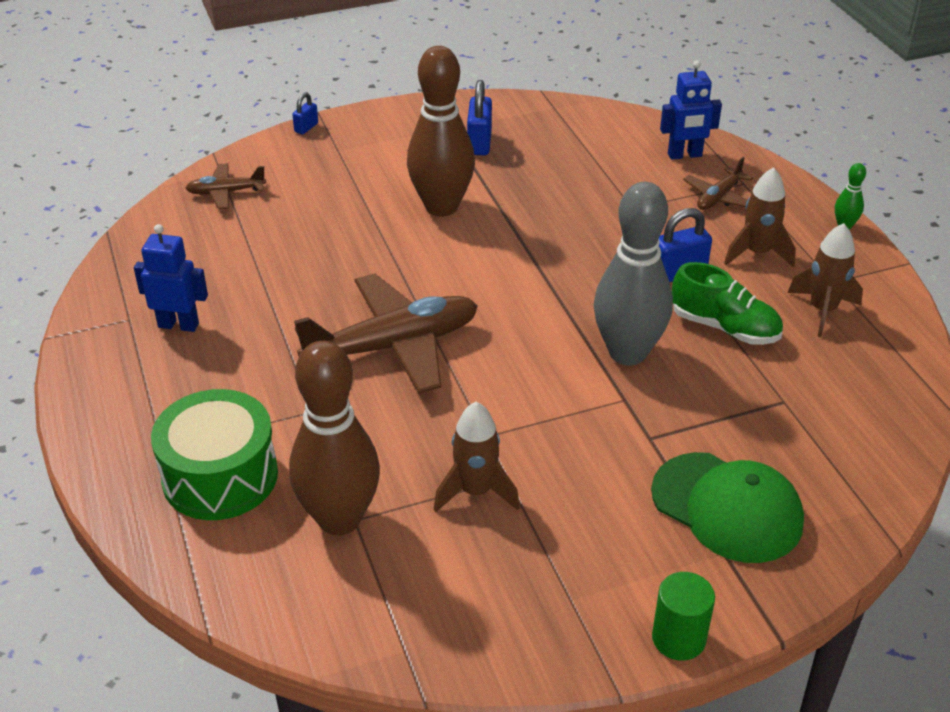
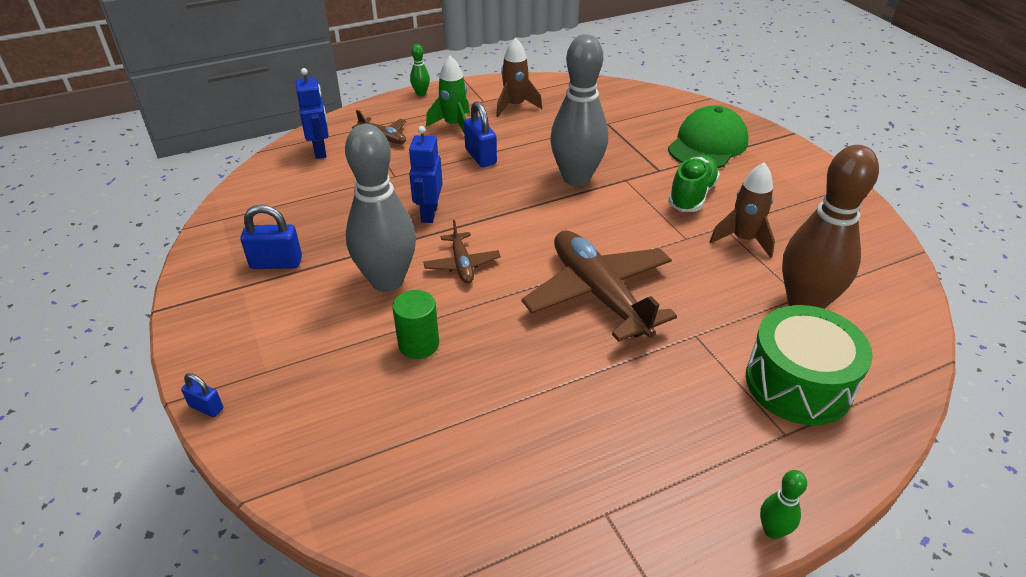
camera: 95 degrees left, 0 degrees up
blue robot [134,224,208,332] -> blue robot moved to [409,126,443,223]
brown plane [186,163,266,209] -> brown plane moved to [423,220,501,283]
brown bowling pin [407,46,475,216] -> grey bowling pin [345,124,416,292]
green cylinder [652,572,715,661] -> green cylinder moved to [392,290,439,359]
green shoe [672,262,783,345] -> green shoe moved to [668,155,720,212]
brown rocket [724,167,796,268] -> green rocket [426,55,470,133]
none -> green bowling pin [760,470,807,539]

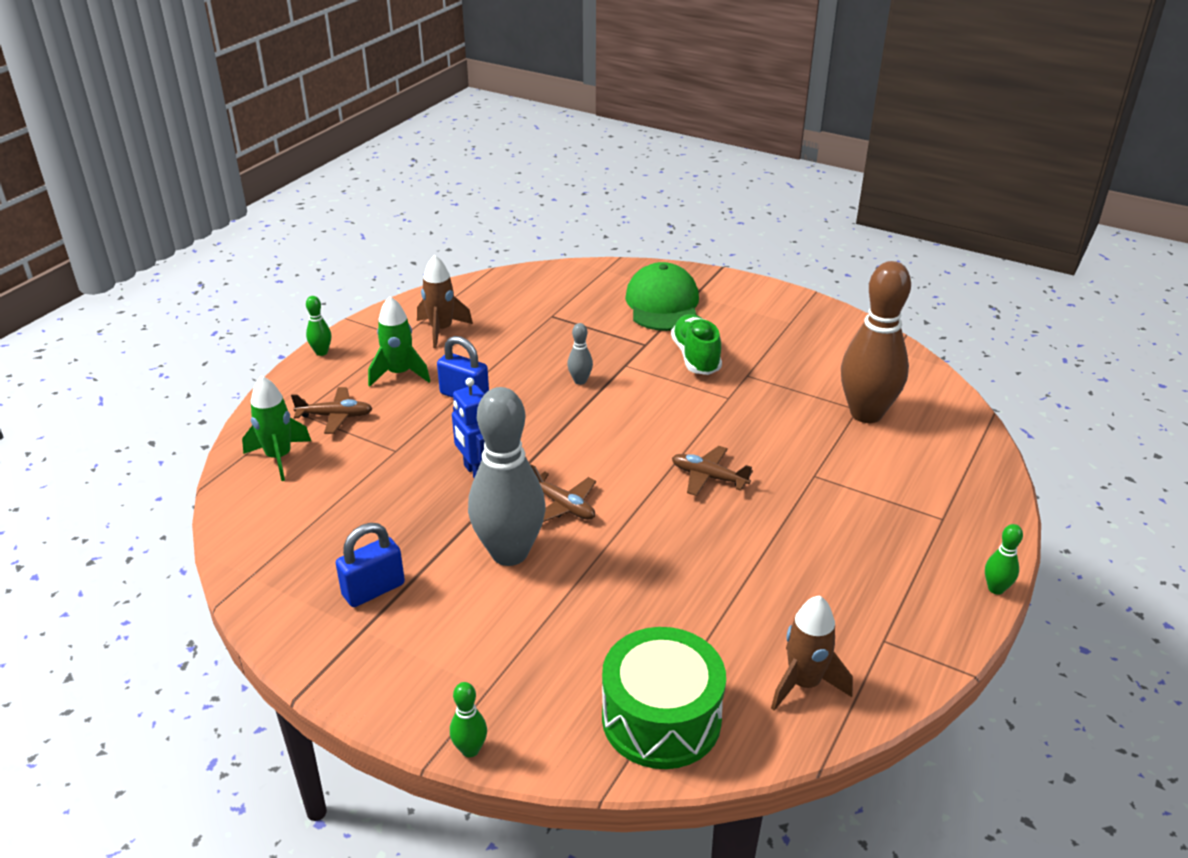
camera: 35 degrees left, 5 degrees down
blue padlock [181,373,223,417] -> green bowling pin [450,682,487,757]
blue robot [296,68,329,159] -> green rocket [242,376,311,481]
green cylinder [392,290,439,359] -> none
brown plane [521,230,677,342] -> brown plane [672,446,753,496], size x0.49
grey bowling pin [550,34,608,186] -> grey bowling pin [567,323,593,385], size x0.41
brown rocket [709,162,775,258] -> brown rocket moved to [771,595,853,711]
green drum [746,305,873,425] -> green drum moved to [602,627,726,769]

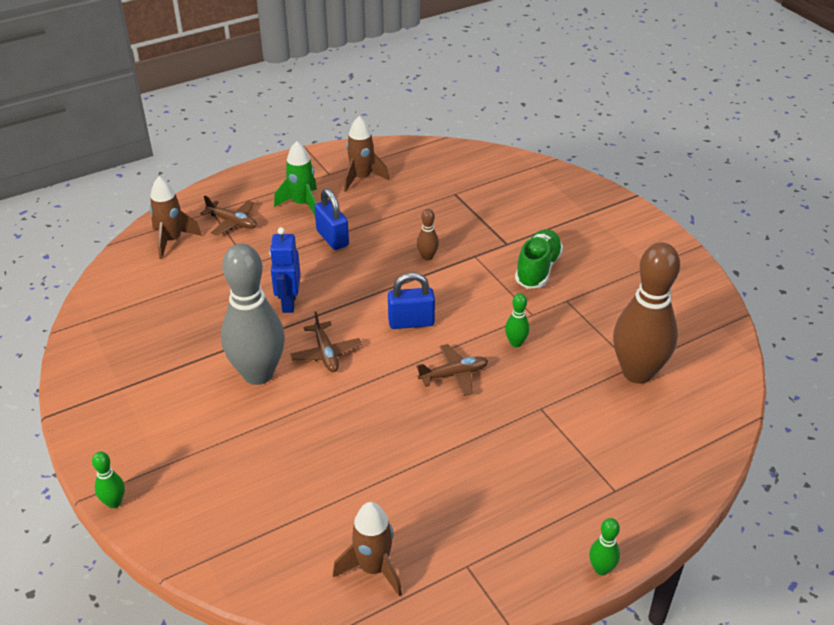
camera: 30 degrees right, 5 degrees up
green rocket [242,376,311,481] -> brown rocket [149,176,202,259]
green bowling pin [306,296,331,356] -> green bowling pin moved to [505,293,530,347]
blue padlock [336,523,405,607] -> blue padlock moved to [388,272,435,329]
grey bowling pin [567,323,593,385] -> brown bowling pin [417,209,439,260]
green drum [602,627,726,769] -> none
green cap [625,262,699,331] -> none
brown plane [672,446,753,496] -> brown plane turned 105 degrees clockwise [416,344,488,396]

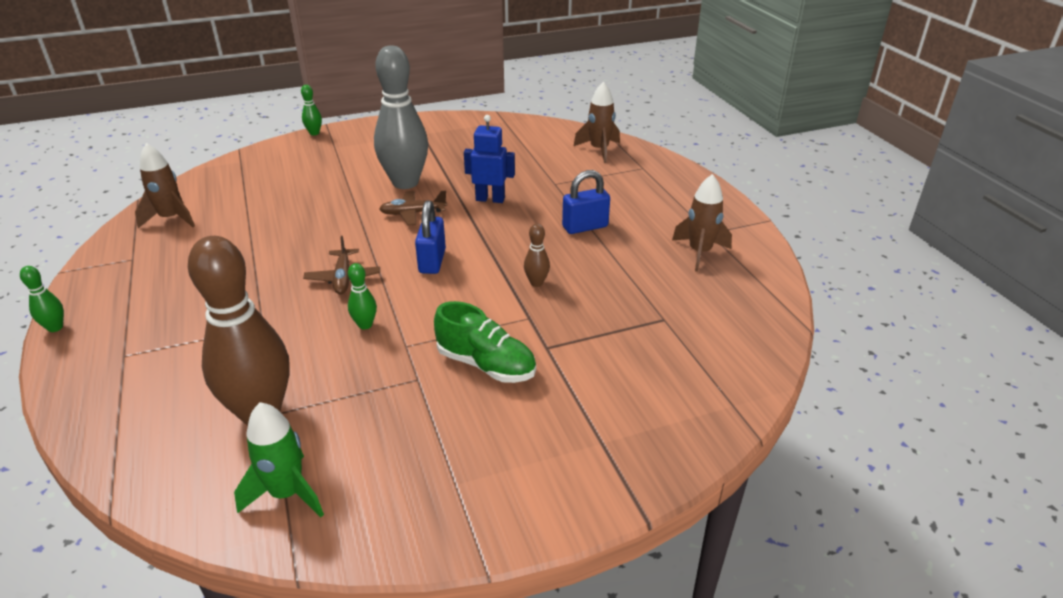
camera: 100 degrees right, 5 degrees down
brown plane [200,195,257,236] -> none
green rocket [274,141,317,215] -> green rocket moved to [234,402,324,517]

